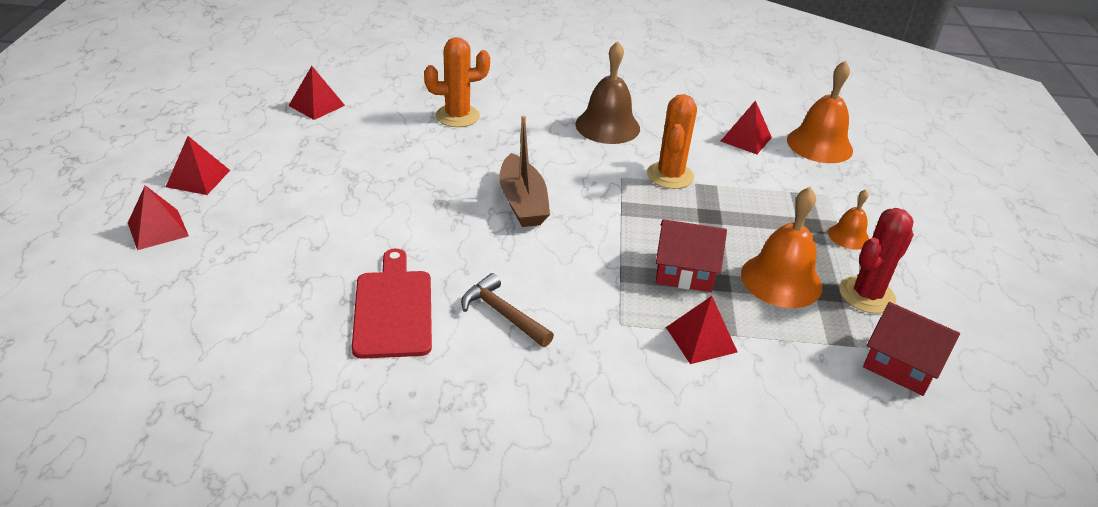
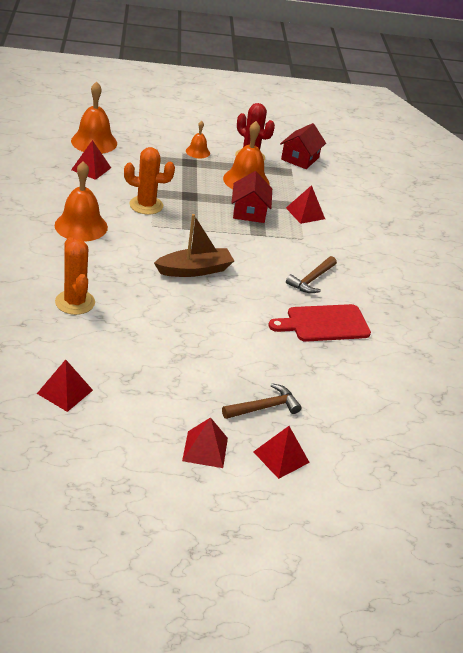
camera: 100 degrees left, 0 degrees up
brown bell [575,41,640,144] -> orange bell [55,161,108,242]
none -> brown hammer [222,383,302,419]

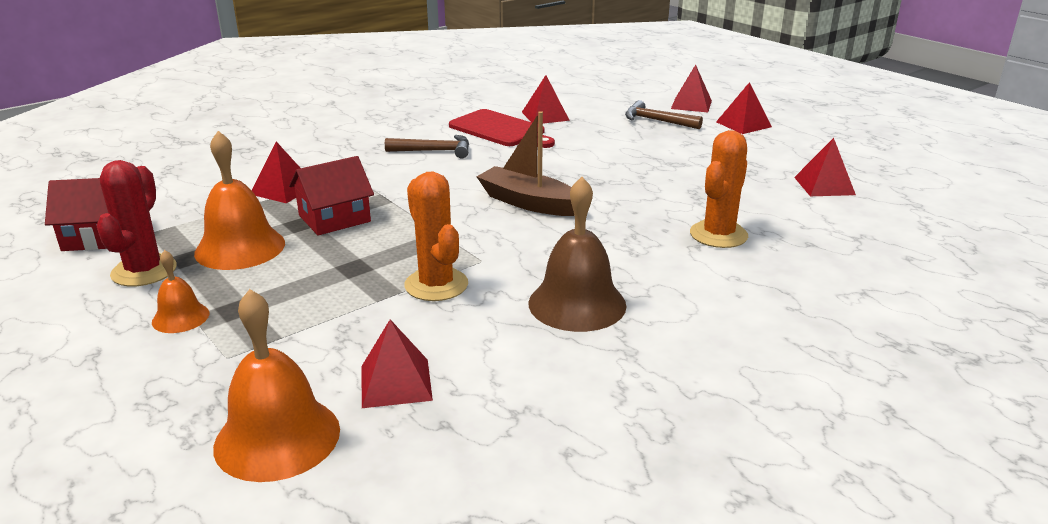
camera: 120 degrees left, 10 degrees down
orange bell [55,161,108,242] -> brown bell [529,177,626,332]
none -> red pyramid [522,75,570,124]

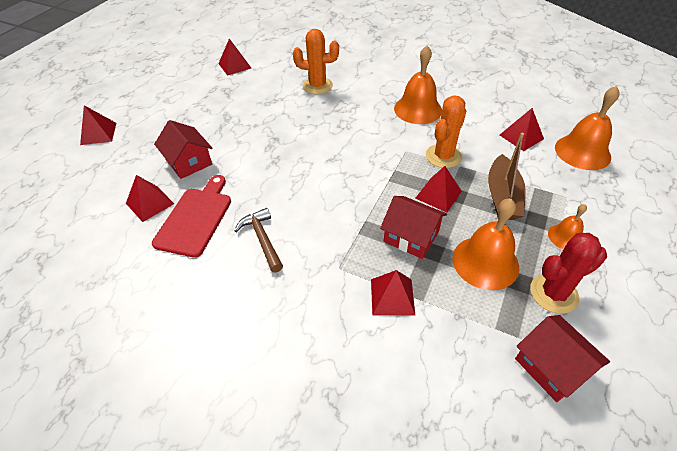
camera: 115 degrees left, 20 degrees up
brown boat [477,111,574,216] -> brown boat moved to [488,133,526,220]
brown bell [529,177,626,332] -> orange bell [394,45,442,124]
brown hammer [625,100,703,129] -> none
red pyramid [716,82,772,134] -> red pyramid moved to [415,166,462,212]
none -> red house [154,120,213,179]

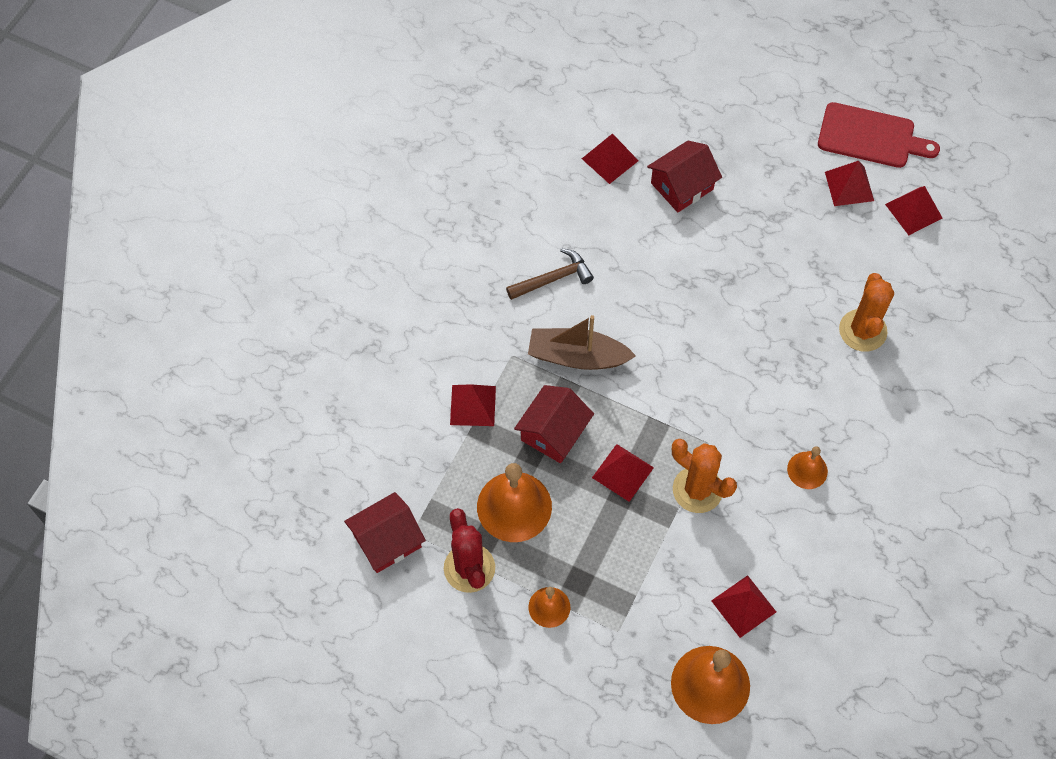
camera: 90 degrees right, 15 degrees up
red pyramid [80,105,116,145] -> red pyramid moved to [825,161,874,206]
red cutting board [152,175,231,258] -> red cutting board moved to [818,102,940,168]
orange bell [394,45,442,124] -> orange bell [787,446,828,489], size x0.54
brown boat [488,133,526,220] -> brown boat moved to [528,315,636,370]

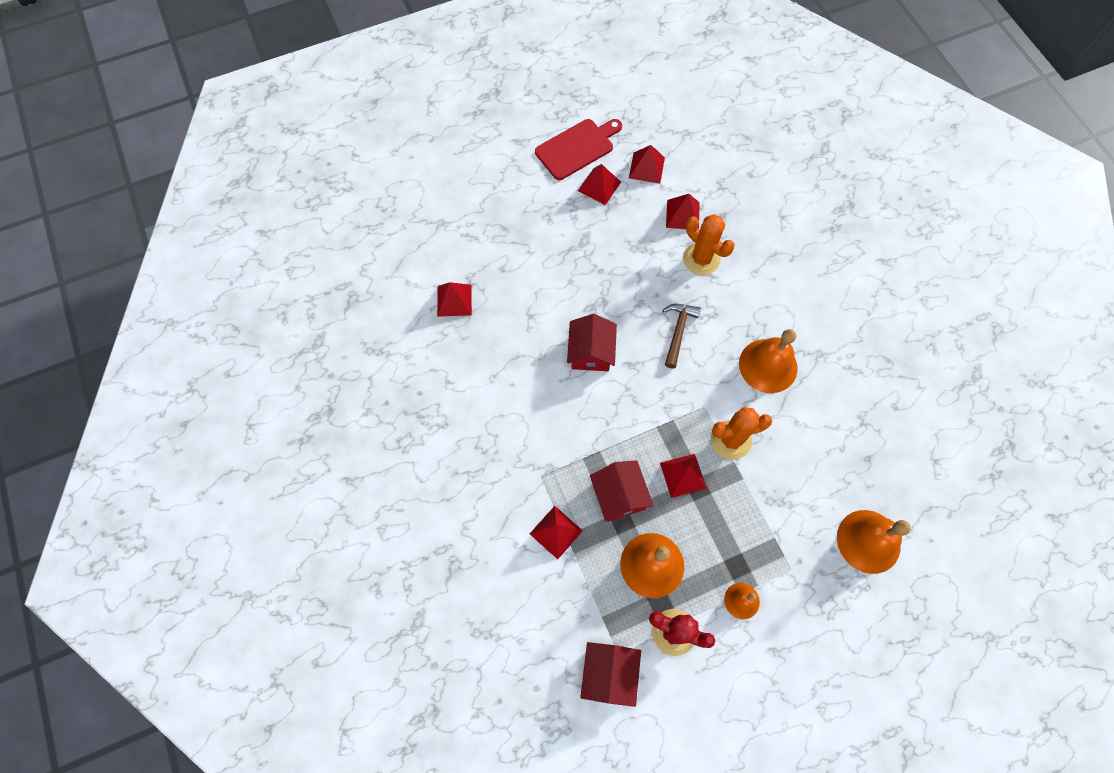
camera: 50 degrees left, 5 degrees up
brown hammer [506,248,594,300] -> brown hammer moved to [663,304,701,368]
brown boat [528,315,636,370] -> none
red house [647,141,722,212] -> red house moved to [567,314,617,371]
red pyramid [711,575,776,638] -> red pyramid moved to [666,194,700,229]
orange bell [787,446,828,489] -> orange bell [739,329,798,393], size x1.84

